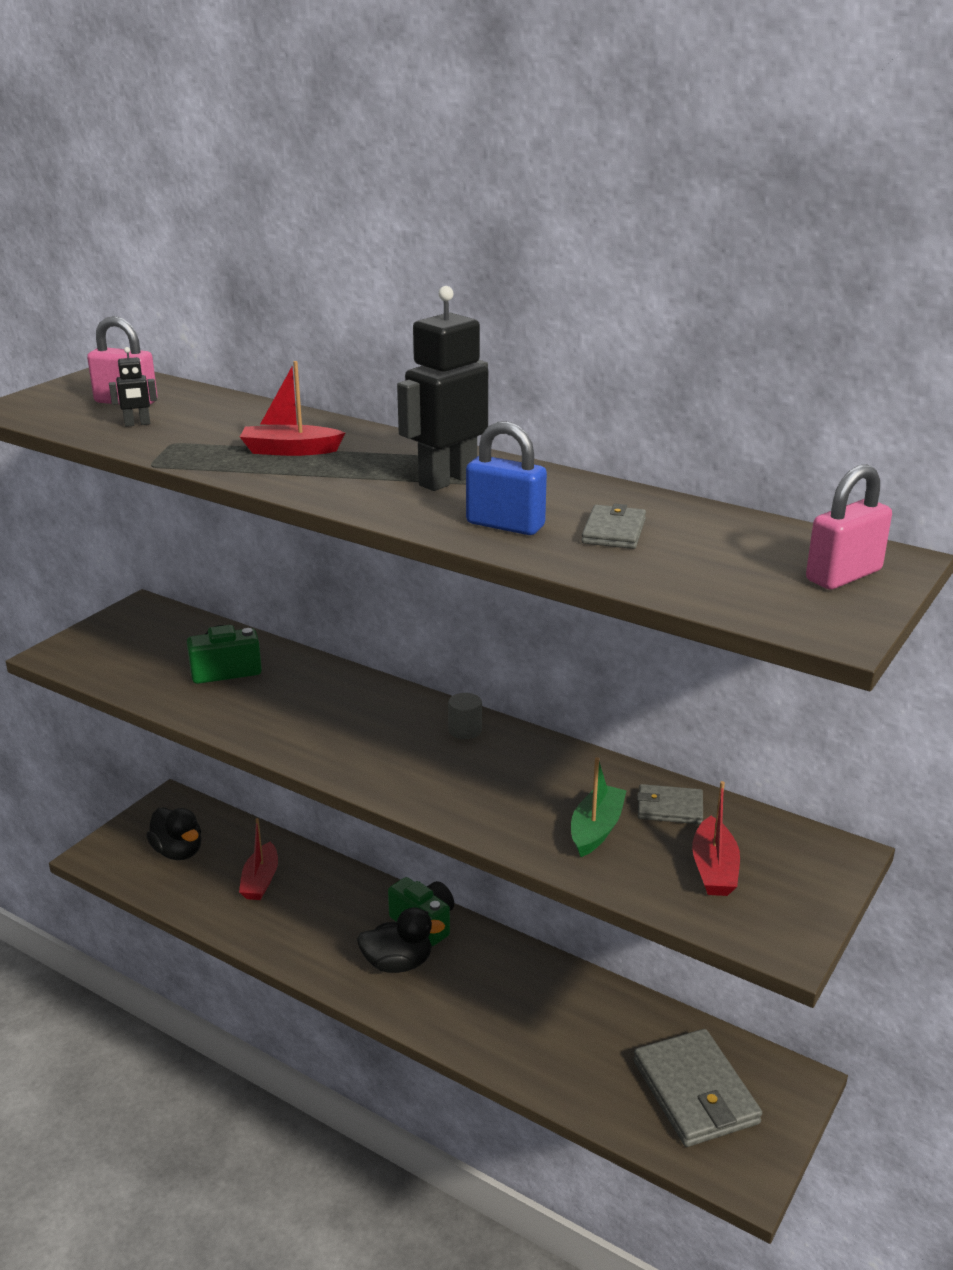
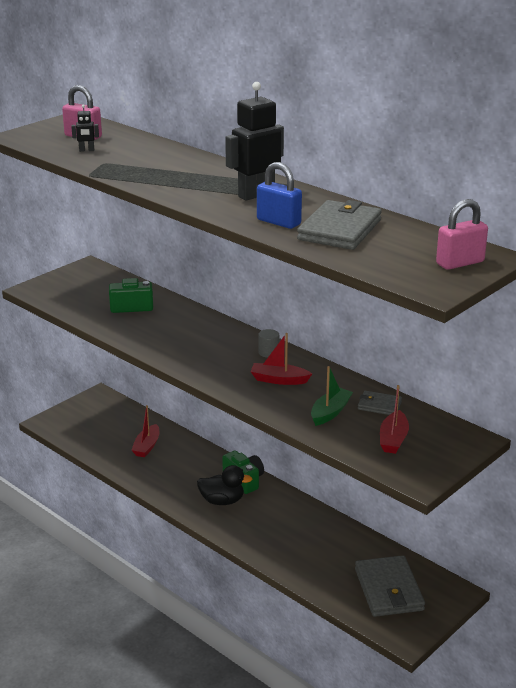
camera: 10 degrees right, 0 degrees up
black duck [146,808,202,860] -> none
red boat [240,361,345,456] -> red boat moved to [250,333,312,385]
grey wallet [581,504,646,549] -> grey wallet [297,200,382,250], size x1.92

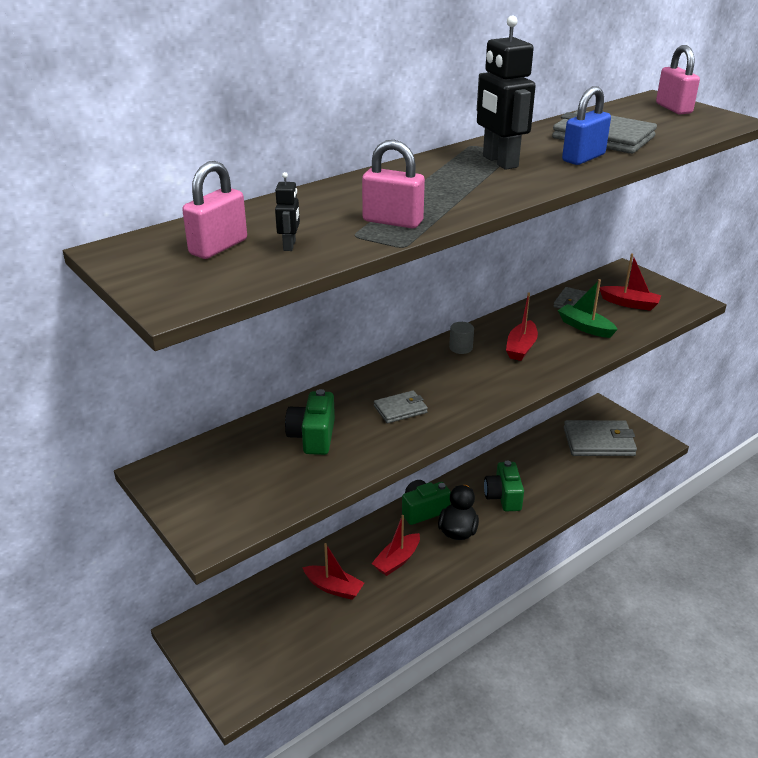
camera: 80 degrees left, 5 degrees up
none -> pink padlock [362,140,425,228]
none -> red boat [371,515,420,576]
none -> grey wallet [374,390,428,423]
none -> green camera [484,460,524,512]

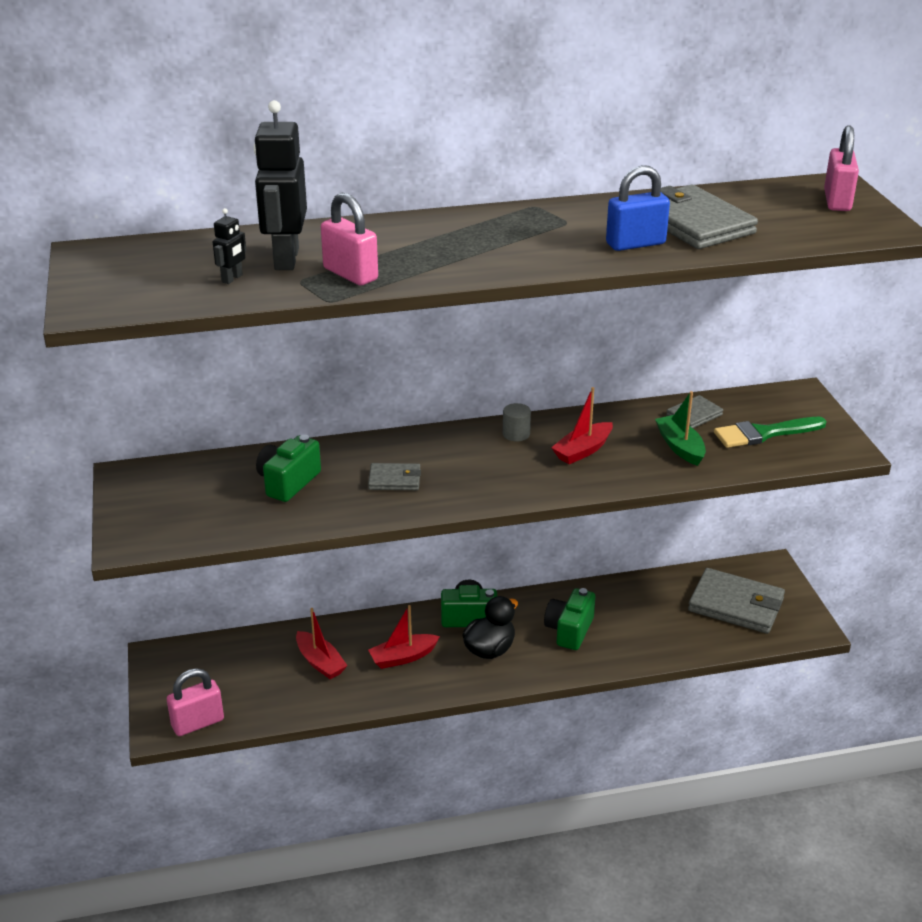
camera: 25 degrees right, 0 degrees up
pink padlock [182,161,247,259] -> pink padlock moved to [167,668,224,736]
black robot [477,15,536,170] -> black robot moved to [254,100,307,270]
red boat [599,253,661,311] -> green brush [714,417,826,448]

